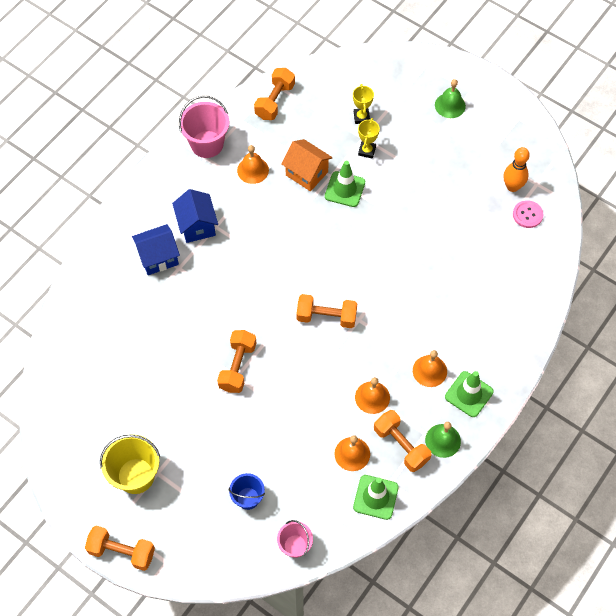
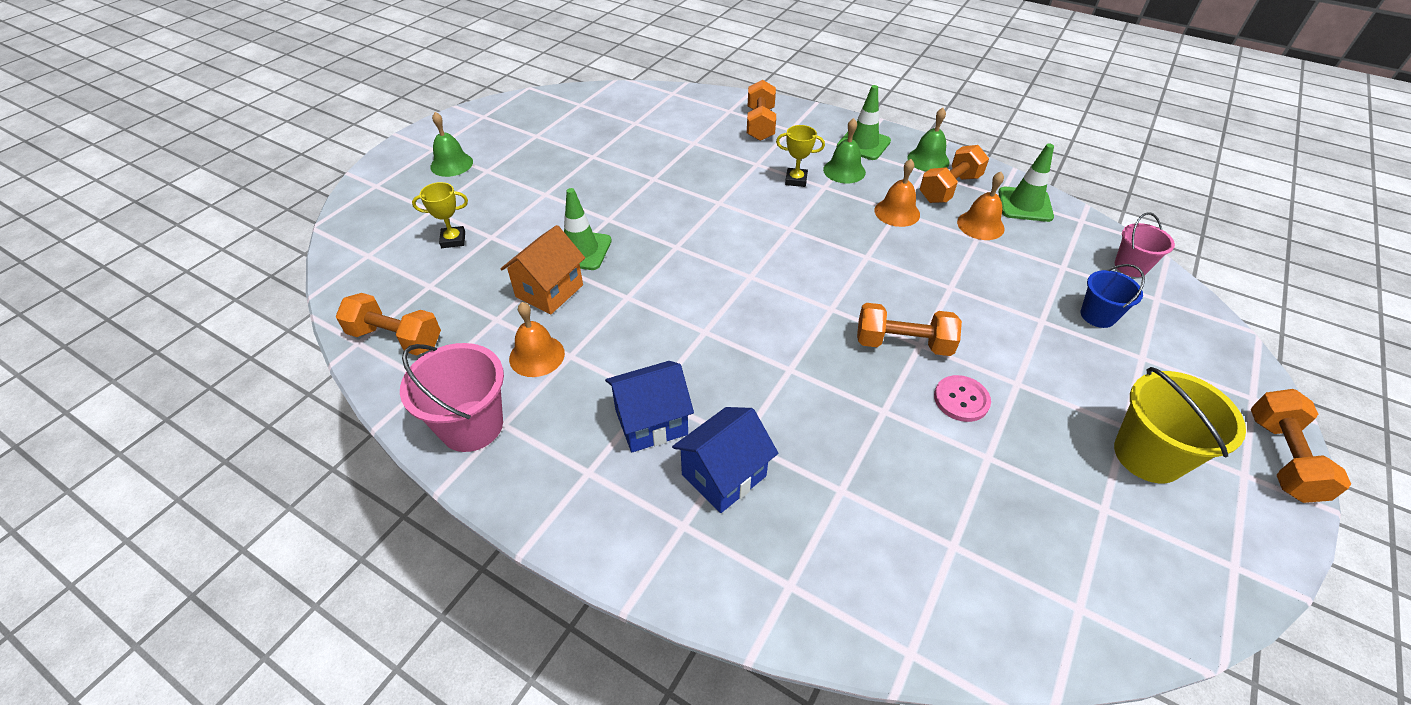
camera: 95 degrees left, 15 degrees down
blue house [132,224,180,275] -> blue house turned 75 degrees clockwise [672,407,778,513]
orange dumbbell [296,294,357,328] -> orange dumbbell moved to [747,80,776,141]
yellow trophy [358,118,380,159] -> yellow trophy moved to [776,125,825,187]
orange bell [413,350,447,387] -> green bell [823,118,866,183]
orange bowling pin [503,147,530,192] -> none
pink button [513,200,543,228] -> pink button moved to [934,375,991,422]

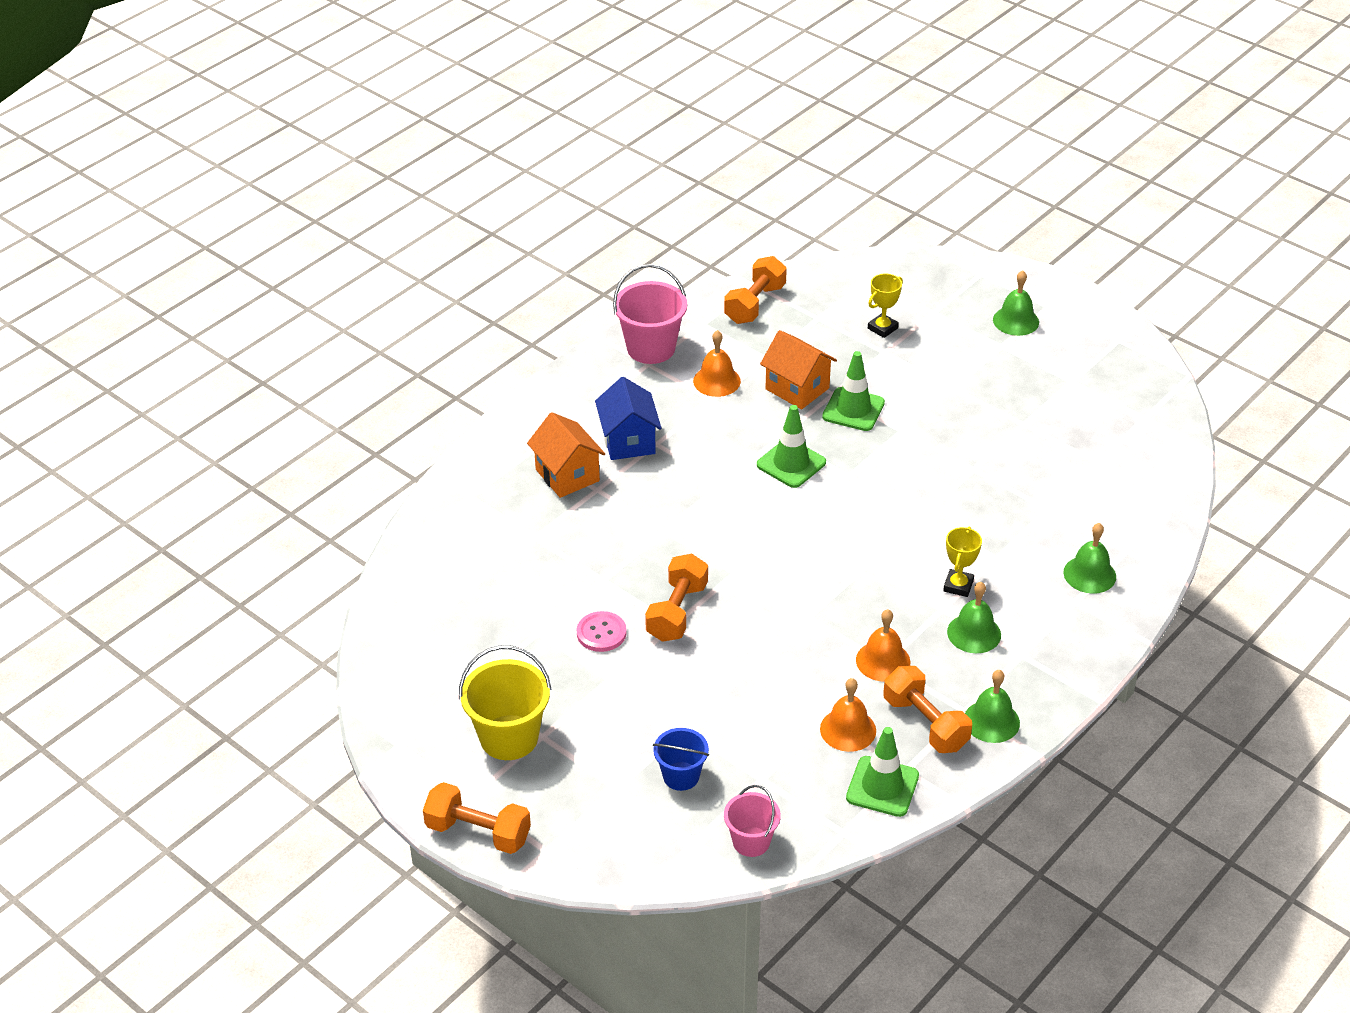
camera: 100 degrees right, 5 degrees down
yellow trophy [412,182,468,248] -> yellow trophy turned 45 degrees clockwise [868,274,903,338]
blue house [672,407,778,513] -> orange house [527,412,605,498]
orange dumbbell [747,80,776,141] -> green bell [1063,523,1116,594]
green traffic cone [837,85,891,160] -> green traffic cone moved to [757,405,826,488]

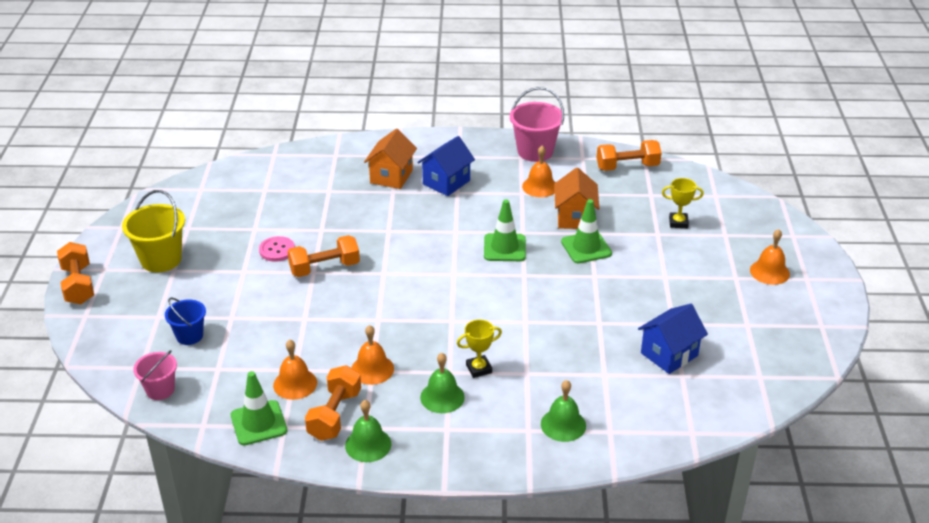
camera: 50 degrees right, 5 degrees down
green bell [993,270,1039,336] -> orange bell [750,229,790,285]
none -> blue house [638,304,708,374]

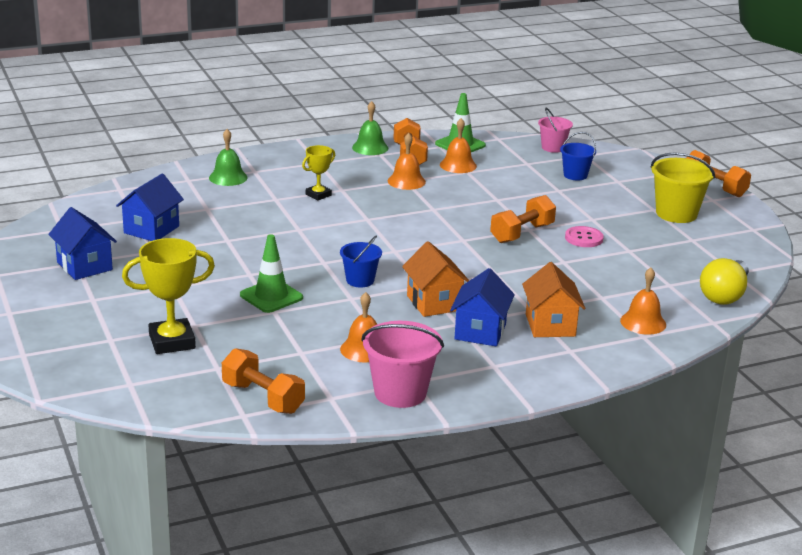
camera: 155 degrees right, 10 degrees down
green bell [420,353,465,413] -> none
green traffic cone [484,199,526,261] -> blue bucket [340,236,382,287]
orange house [554,168,600,229] -> orange house moved to [402,241,469,317]
orange dumbbell [596,140,662,171] -> orange dumbbell turned 75 degrees clockwise [222,348,305,414]
yellow trophy [662,178,704,228] -> yellow trophy [122,238,215,354], size x1.73
orange bell [750,229,790,285] -> orange bell moved to [620,268,666,335]
none -> blue house [48,207,117,280]
none -> yellow light bulb [700,258,749,305]

